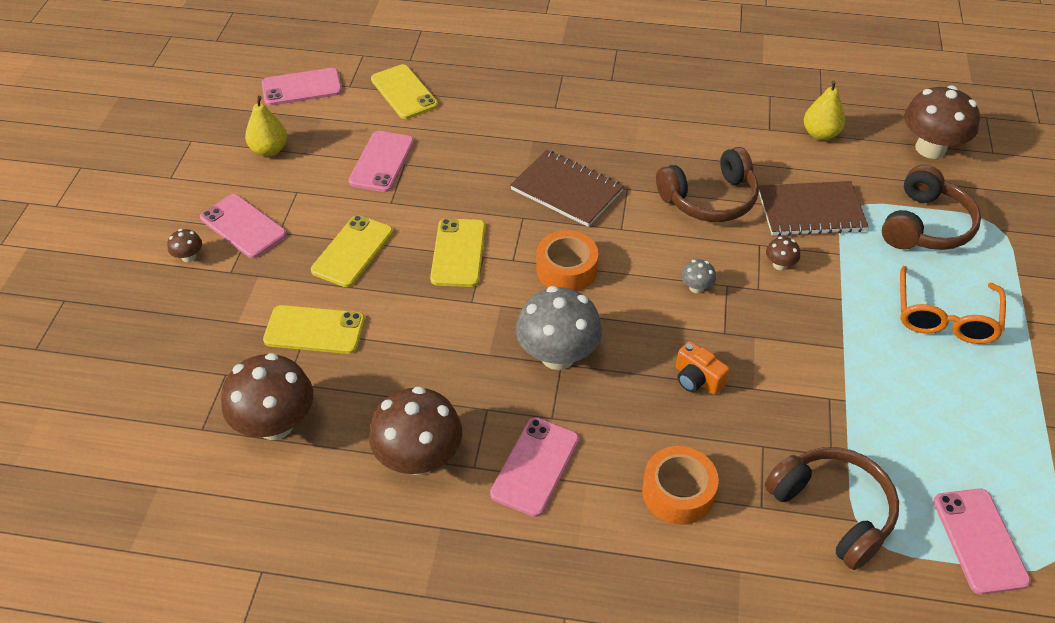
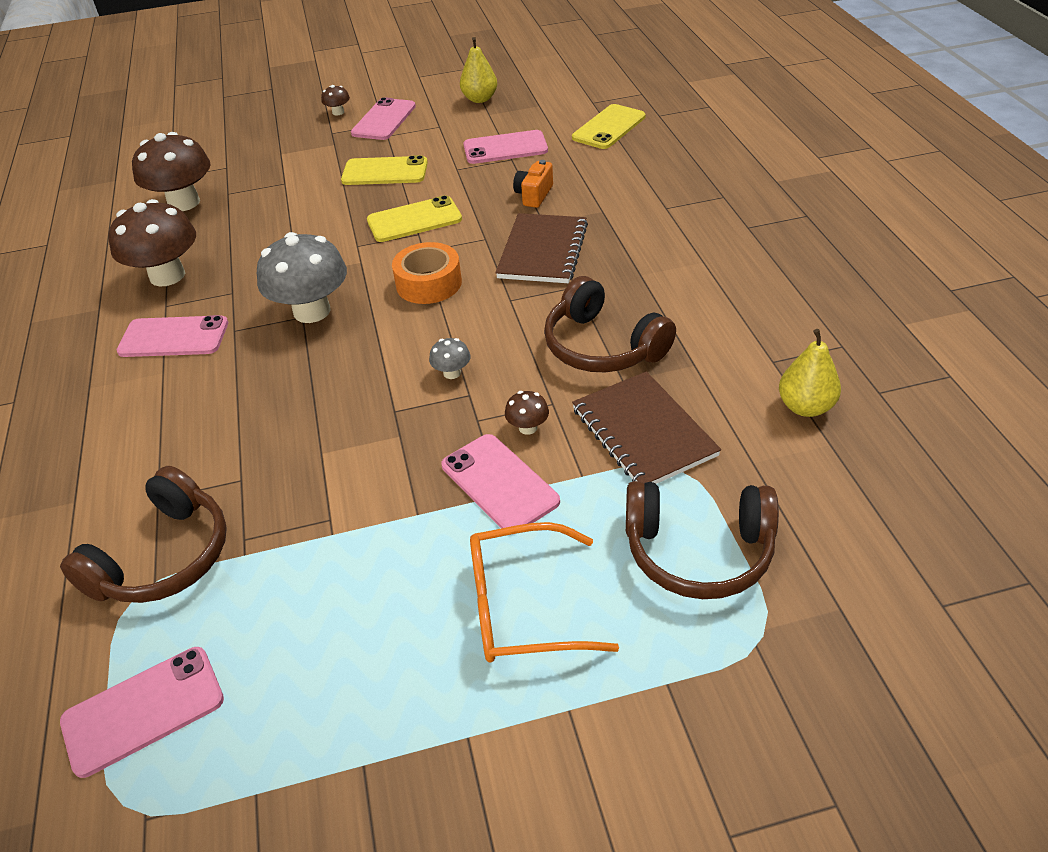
camera: 70 degrees right, 5 degrees down
pink phone [262,68,342,106] -> pink phone moved to [442,434,560,528]
yellow phone [263,305,365,354] -> none
orange tape [642,446,719,525] -> none
orange camera [676,341,730,395] -> orange camera moved to [513,160,553,208]
brown mushroom [904,85,980,159] -> none

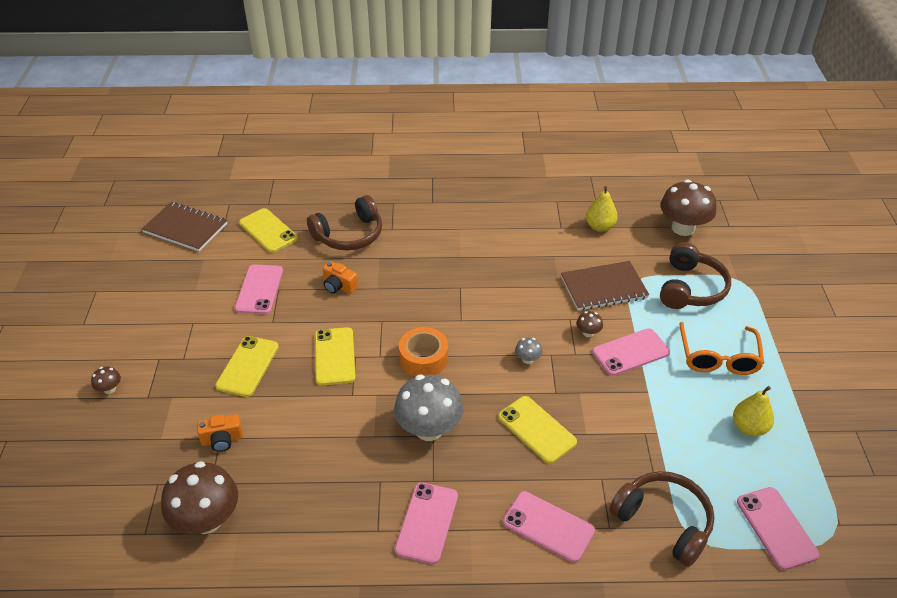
camera: 80 degrees left, 0 degrees up
brown mushroom [108,199,196,286] -> brown mushroom moved to [660,179,716,236]
pink phone [351,97,416,140] -> pink phone moved to [503,491,595,563]
yellow pear [460,37,497,103] -> yellow pear moved to [733,386,774,436]
brown notebook [495,213,588,283] -> brown notebook moved to [142,202,227,252]
brown headphones [544,276,676,372] -> brown headphones moved to [307,195,382,251]
none -> orange camera [197,414,243,452]
none -> yellow phone [498,396,577,464]

